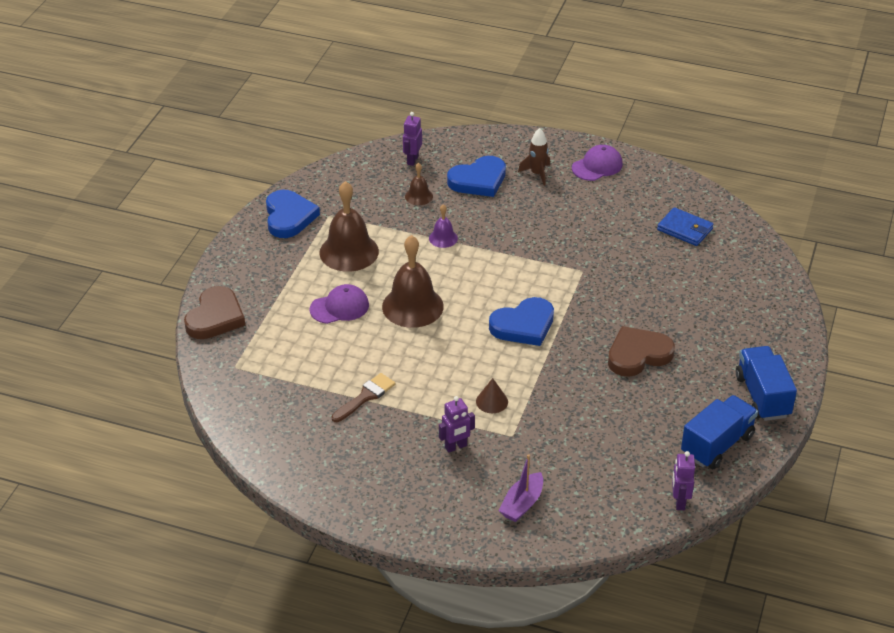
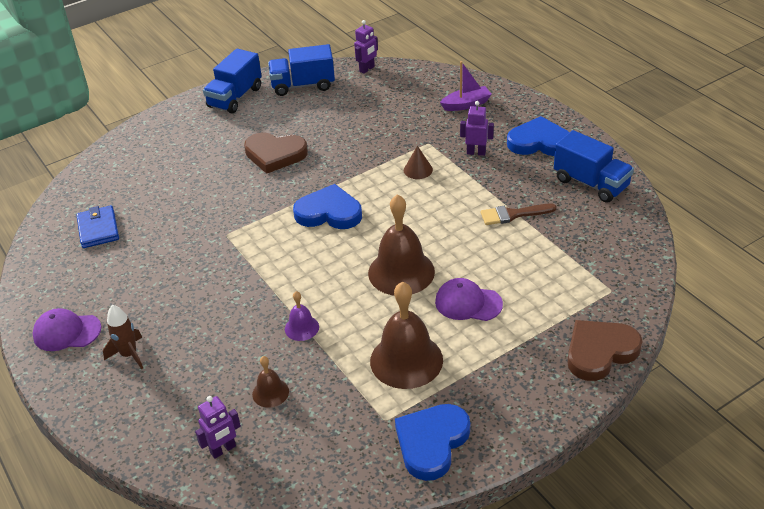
camera: 140 degrees left, 0 degrees up
blue heart [447,156,506,197] -> blue heart moved to [507,116,570,156]
none -> blue truck [554,130,634,203]

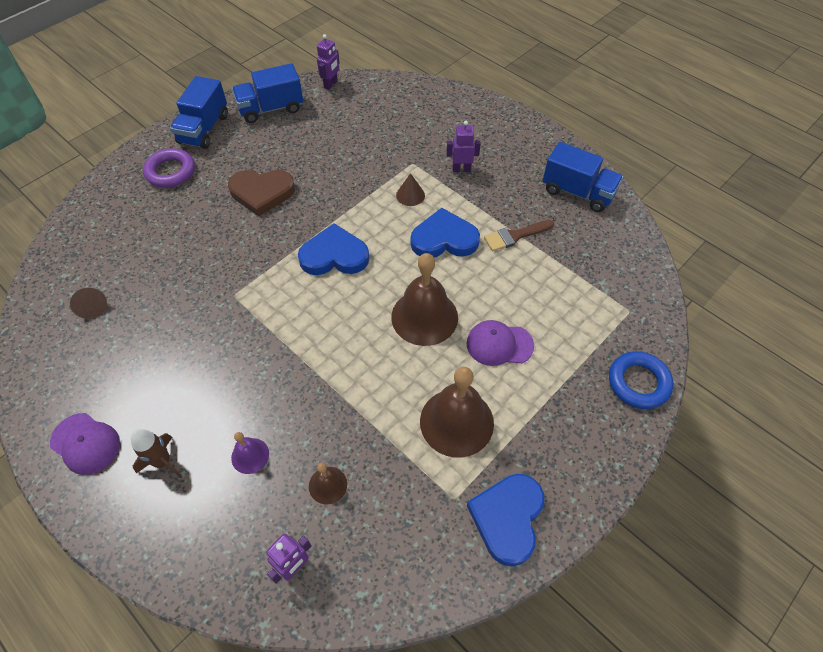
camera: 15 degrees left, 15 degrees up
purple cap [32,308,102,351] -> purple cap turned 135 degrees counterclockwise [50,413,120,475]
blue wallet [76,205,119,248] -> brown cone [70,288,107,319]
purple bell [285,291,319,341] -> purple bell moved to [231,432,269,474]
purple boat [440,61,492,111] -> none
blue heart [507,116,570,156] -> blue heart moved to [411,208,480,258]
brown heart [567,320,643,381] -> blue ring [609,351,673,409]
none -> purple ring [143,148,195,188]

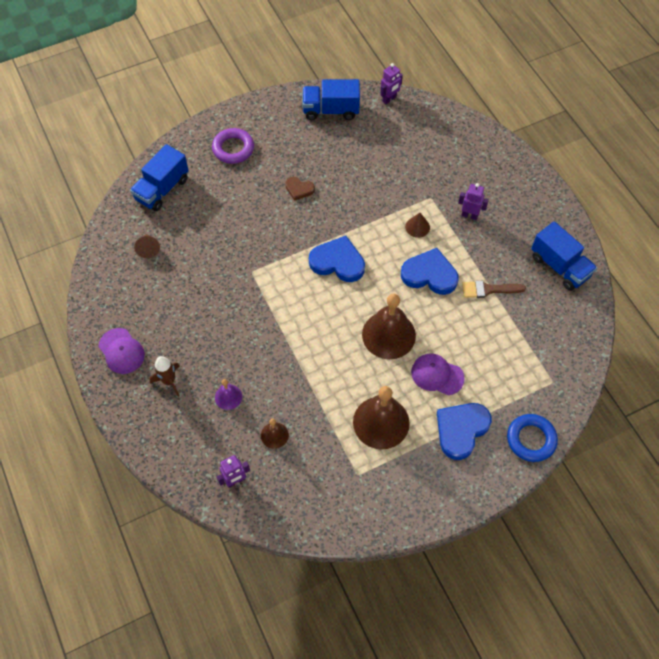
camera: 20 degrees right, 5 degrees up
blue truck [170,76,228,149] -> blue truck moved to [130,144,189,211]
brown heart [228,170,295,216] -> brown heart [285,177,315,201], size x0.55
blue heart [467,474,544,567] -> blue heart moved to [437,403,492,460]

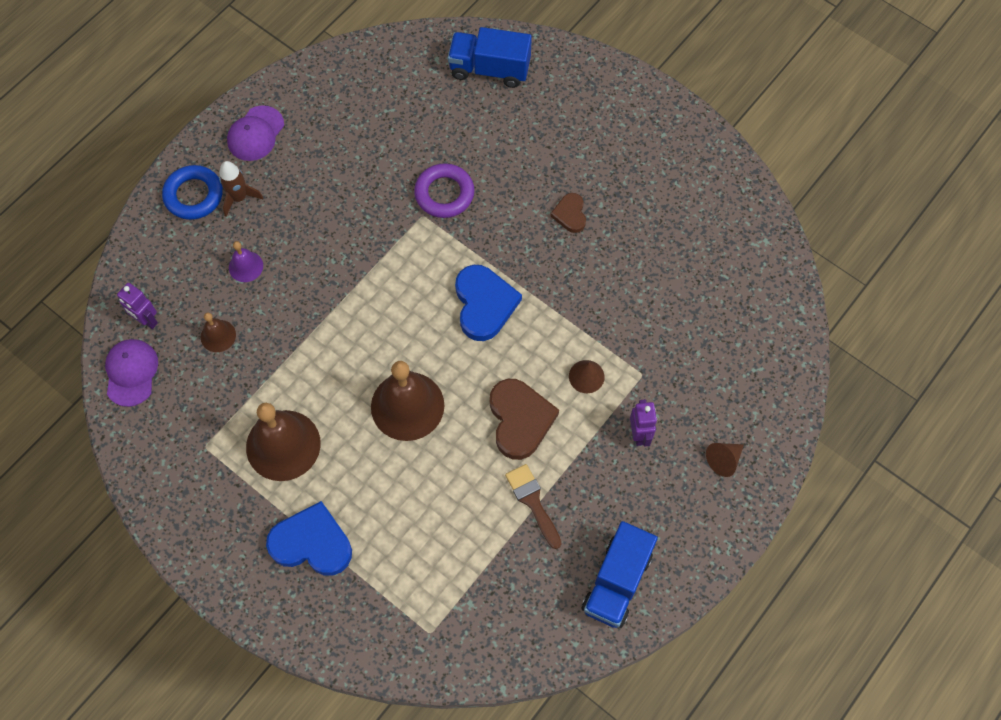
camera: 65 degrees right, 5 degrees up
brown cone [134,234,160,258] -> brown cone moved to [706,443,744,477]
purple ring [212,128,254,164] -> purple ring moved to [414,163,474,218]
blue truck [302,79,360,120] -> none
purple robot [380,63,403,104] -> none
blue heart [401,248,459,295] -> brown heart [490,379,559,460]
purple cap [411,354,465,395] -> purple cap moved to [105,339,158,407]
blue ring [507,414,558,462] -> blue ring moved to [162,165,223,220]

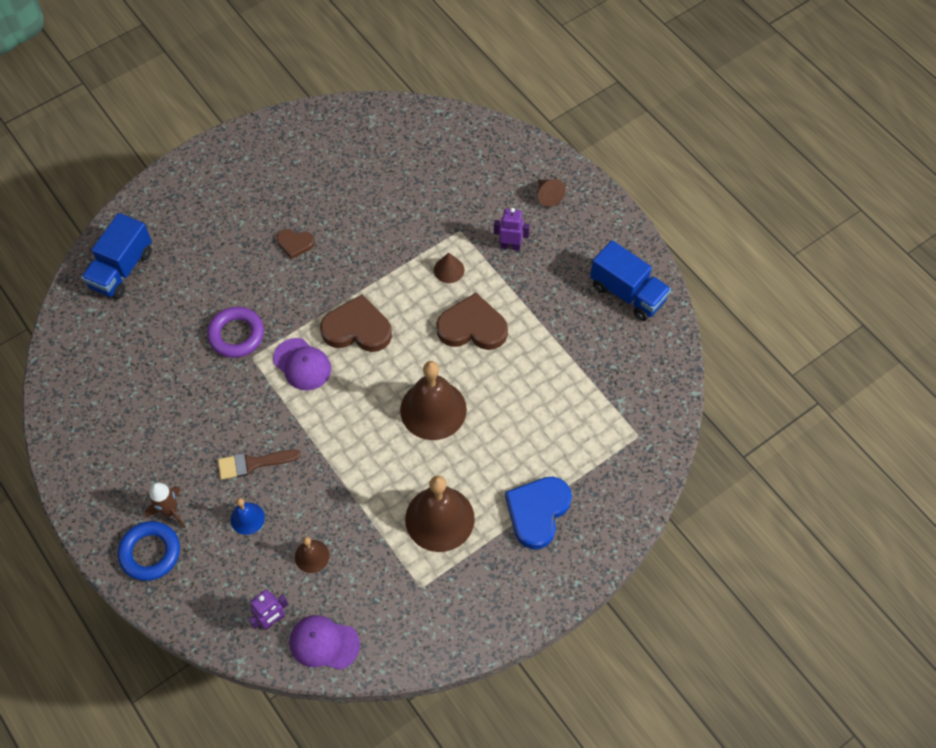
camera: 75 degrees left, 5 degrees down
purple cap [227,105,284,161] -> purple cap moved to [273,338,331,391]
purple bell [229,241,263,282] -> blue bell [230,498,265,535]
blue heart [455,265,522,341] -> brown heart [320,294,392,352]
brown brush [505,464,562,549] -> brown brush moved to [218,450,300,480]

